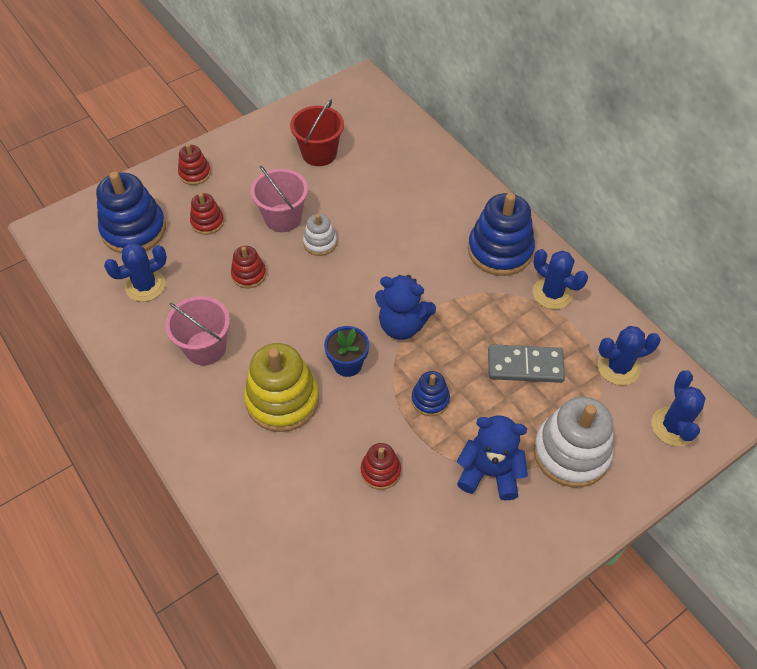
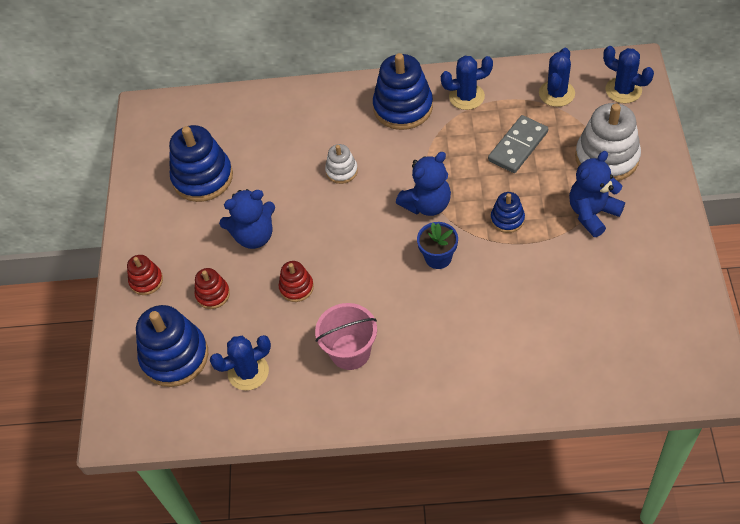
camera: 50 degrees left, 0 degrees up
blue cactus [104,243,167,302] -> blue cactus turned 60 degrees clockwise [210,335,271,391]
yellow stacking toy [244,343,319,432] -> none
pink bucket [251,166,308,232] -> blue teddy bear [219,189,275,249]
red bucket [290,99,344,166] -> blue stacking toy [169,125,233,202]
white stacking toy [303,214,337,256] -> white stacking toy moved to [325,144,358,184]
red stacking toy [361,443,401,490] -> none

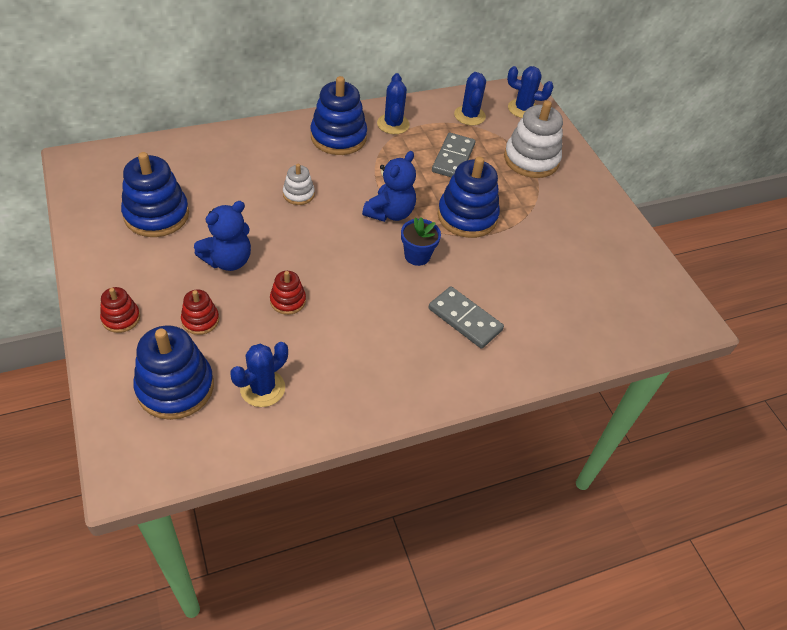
camera: 30 degrees left, 5 degrees down
pink bucket [315,303,377,370] -> none
blue cactus [441,56,493,110] -> blue cactus turned 60 degrees counterclockwise [377,73,410,134]
blue stacking toy [491,192,525,233] -> blue stacking toy [438,157,500,238], size x1.92
blue teddy bear [569,151,625,237] -> none
none -> grey domino [428,286,504,349]

